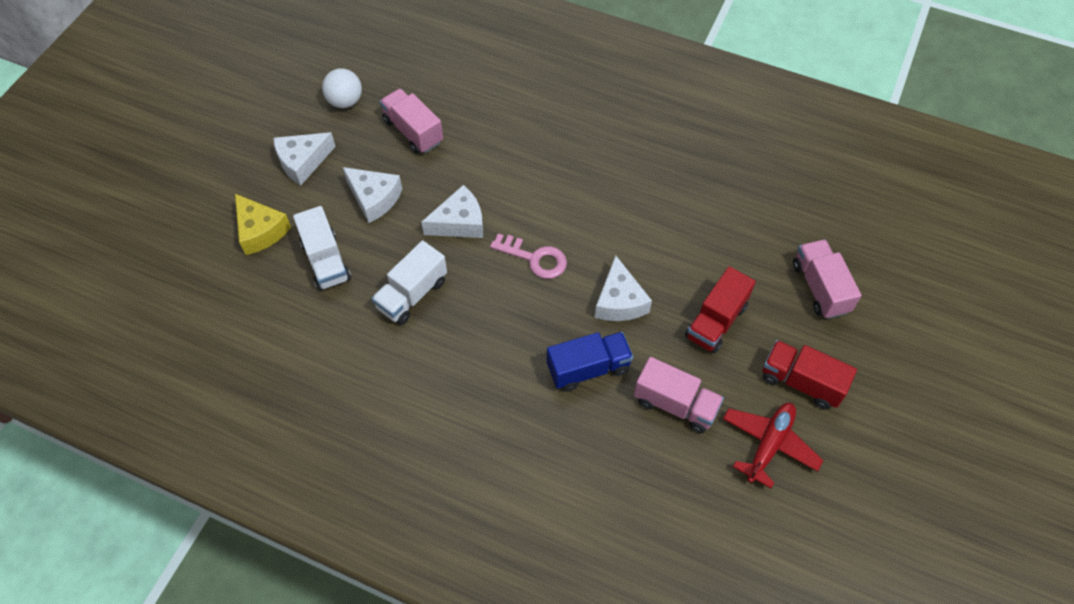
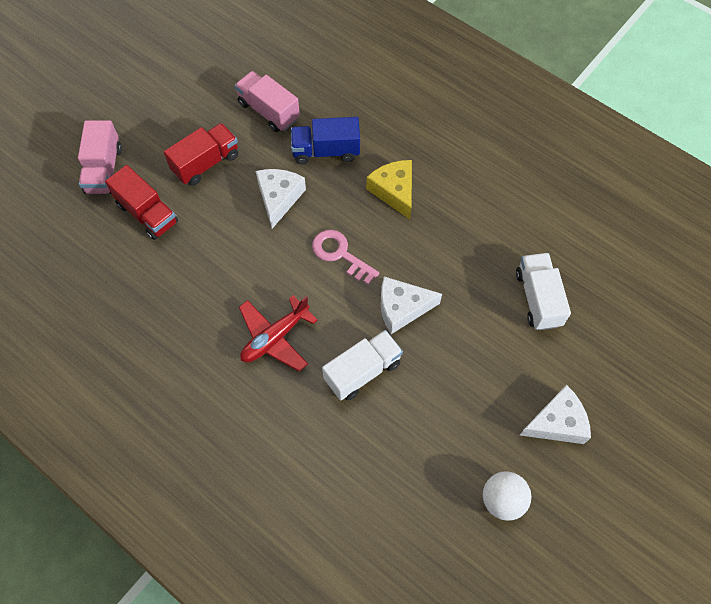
camera: 165 degrees left, 5 degrees up
yellow cheese [235,194,291,255] -> yellow cheese moved to [366,160,412,220]
white cheese [342,167,402,223] -> none
white truck [372,240,447,325] -> white truck moved to [322,330,403,401]
pink truck [380,88,443,154] -> none
red plane [723,403,824,488] -> red plane moved to [239,295,318,372]
red truck [763,340,857,409] -> red truck moved to [105,165,178,240]

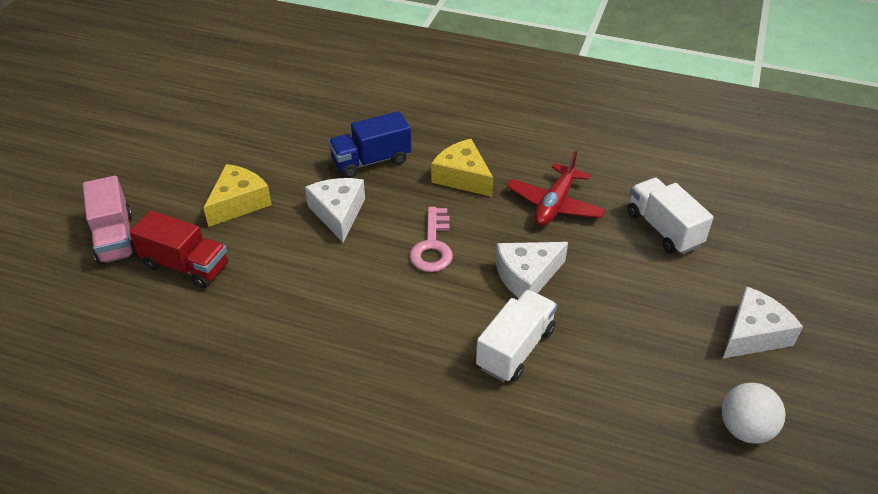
camera: 20 degrees left, 20 degrees down
red truck [164,123,238,186] -> yellow cheese [203,164,272,227]
pink truck [235,71,300,132] -> none
red plane [239,295,318,372] -> red plane moved to [507,150,606,226]
pink key [312,230,379,285] -> pink key turned 105 degrees counterclockwise [409,207,453,272]

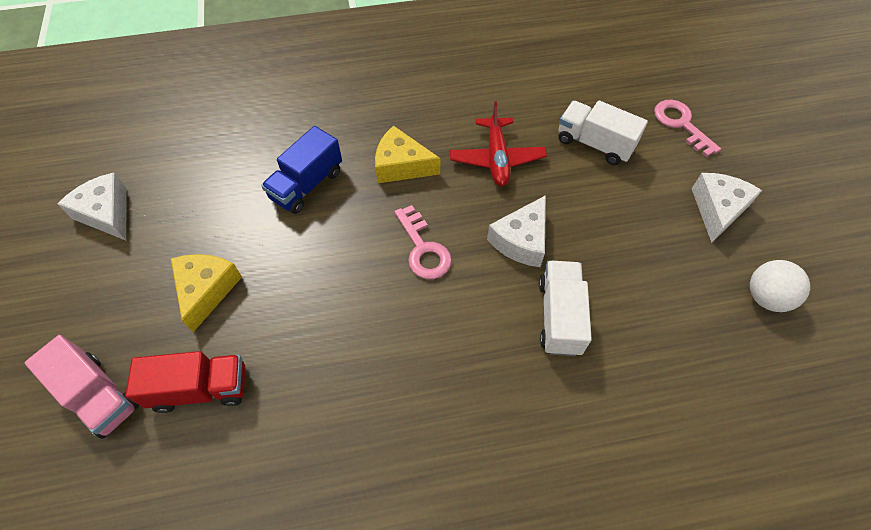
camera: 30 degrees left, 15 degrees up
white cheese [305,178,365,243] -> white cheese moved to [58,173,127,240]
none -> pink key [654,100,721,157]

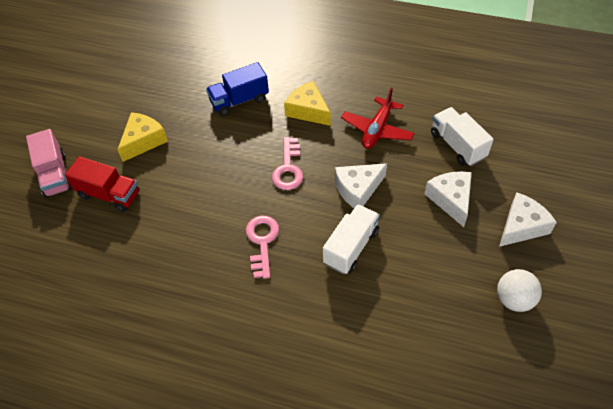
camera: 30 degrees right, 5 degrees down
white cheese [58,173,127,240] -> white cheese moved to [425,171,472,227]
pink key [654,100,721,157] -> pink key moved to [246,216,279,279]

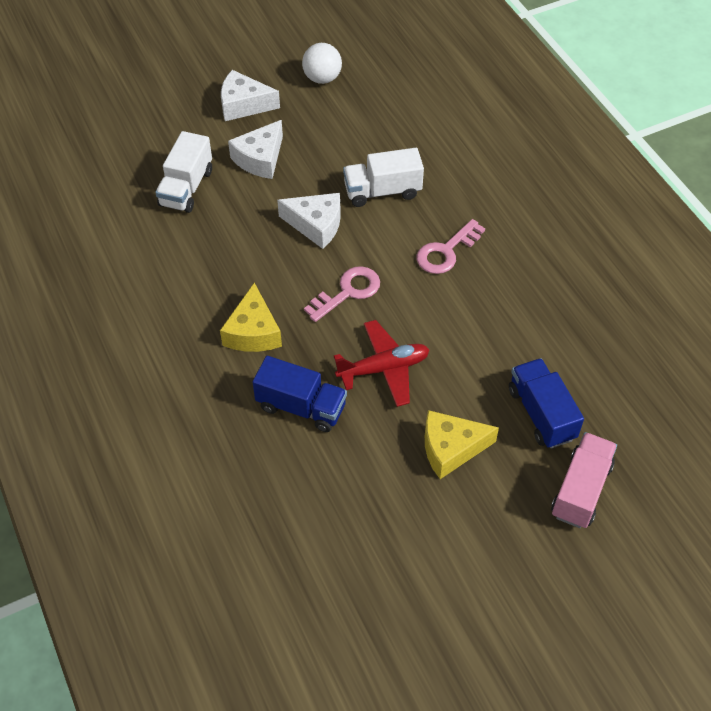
camera: 135 degrees left, 0 degrees up
red truck [65,156,140,212] -> blue truck [509,358,584,448]
red plane [341,88,415,149] -> red plane moved to [334,320,429,407]

